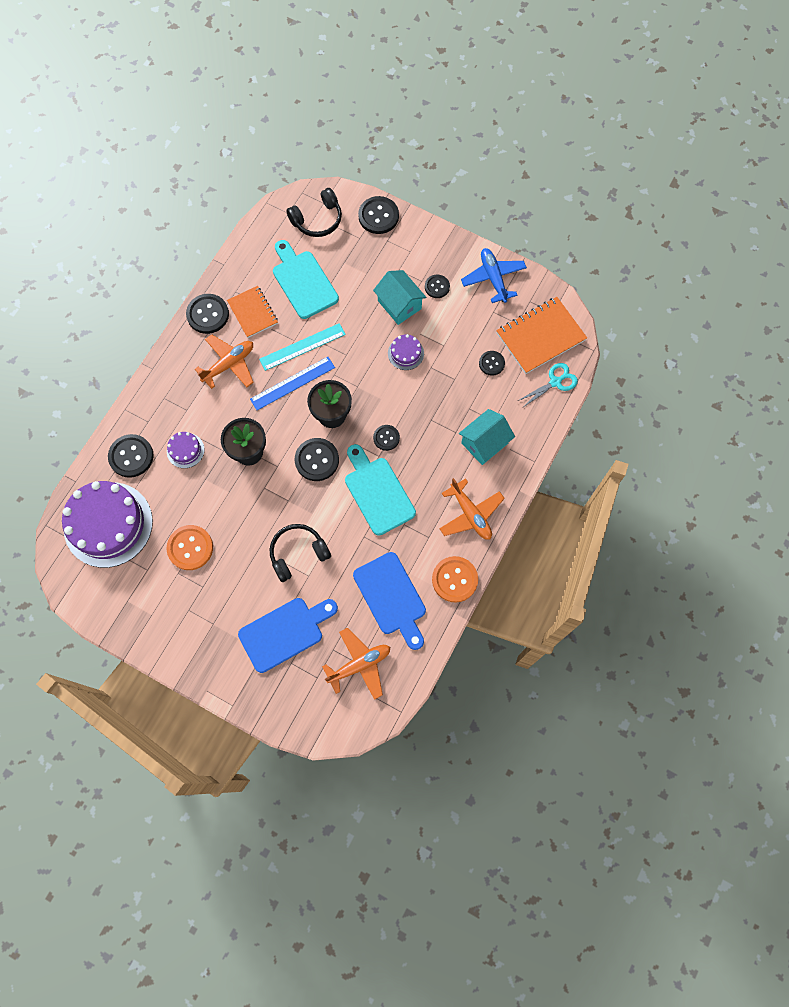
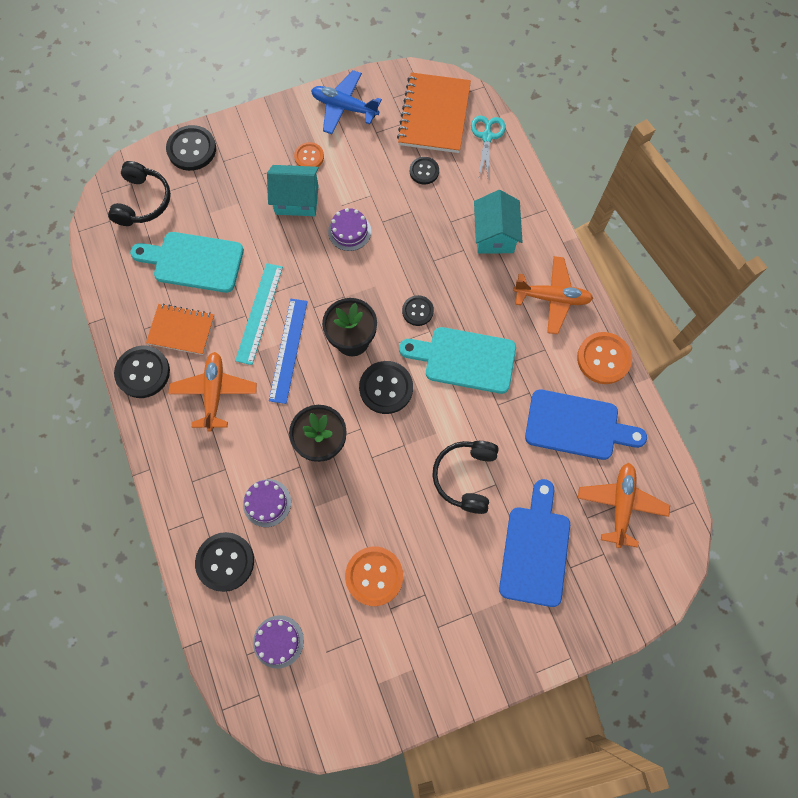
camera: 50 degrees left, 0 degrees up
purple cake [62,481,153,568] -> purple cake [253,615,304,669], size x0.44
black button [425,275,450,298] -> orange button [294,142,324,167]

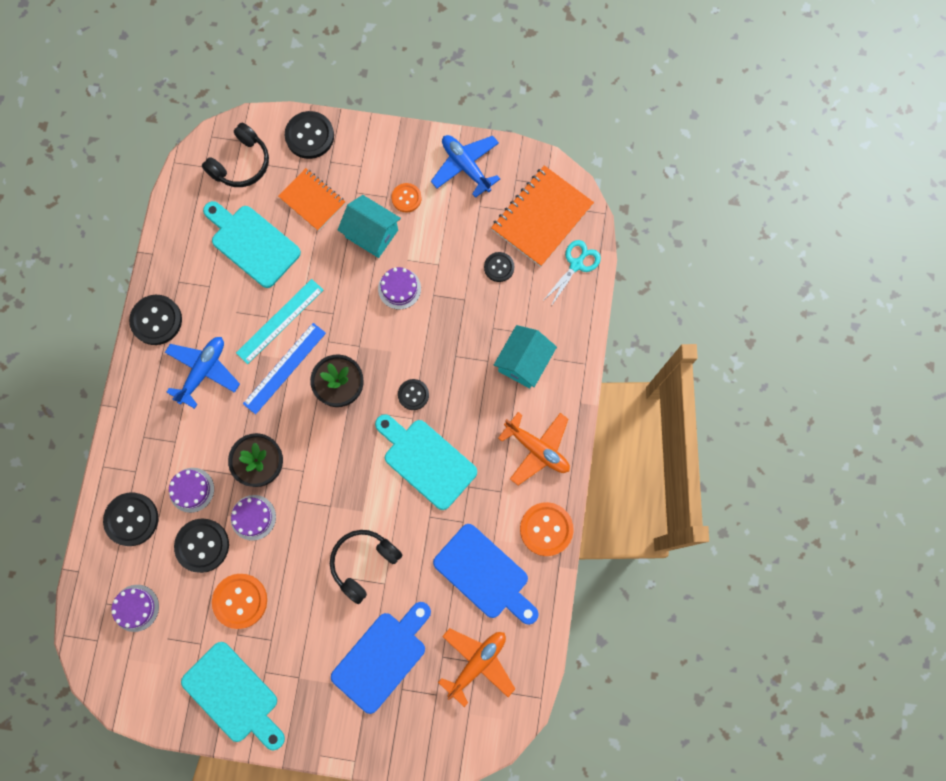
camera: 30 degrees right, 5 degrees up
orange notebook [146,304,215,355] -> orange notebook moved to [278,168,345,231]
orange plane [169,352,257,432] -> blue plane [165,337,240,409]
black button [359,361,413,414] -> black button moved to [174,518,229,573]
none -> turquoise cutting board [181,642,285,750]
none -> purple cake [231,495,276,541]

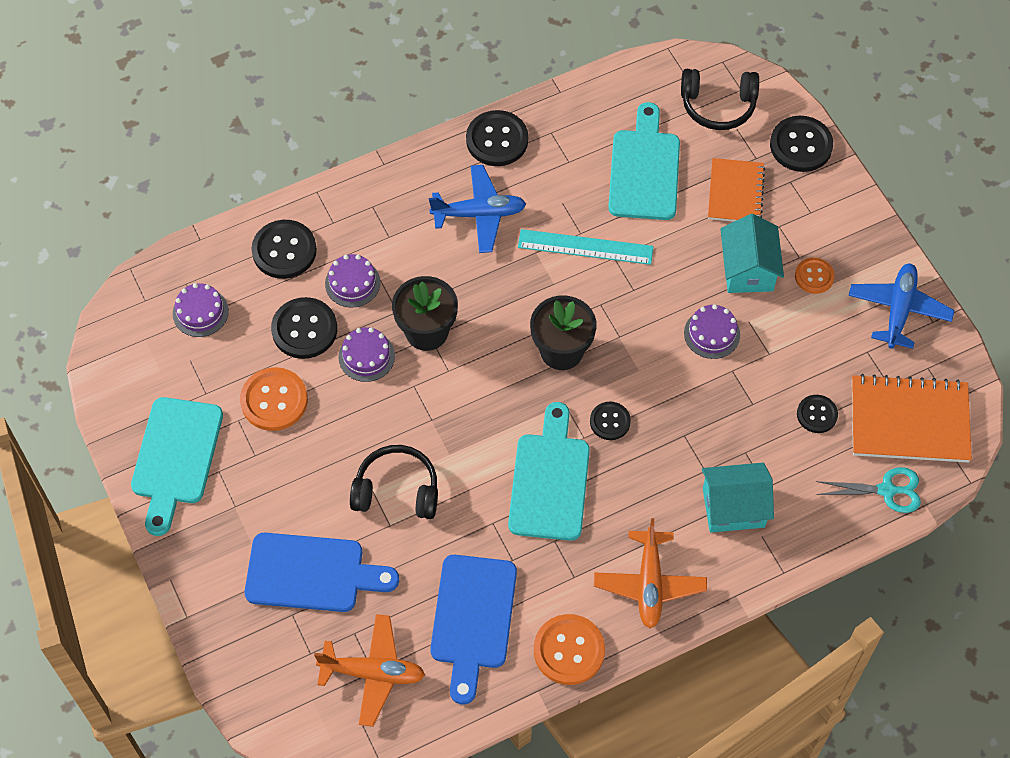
camera: 55 degrees right, 15 degrees down
blue ruler [243,323,326,414] -> none

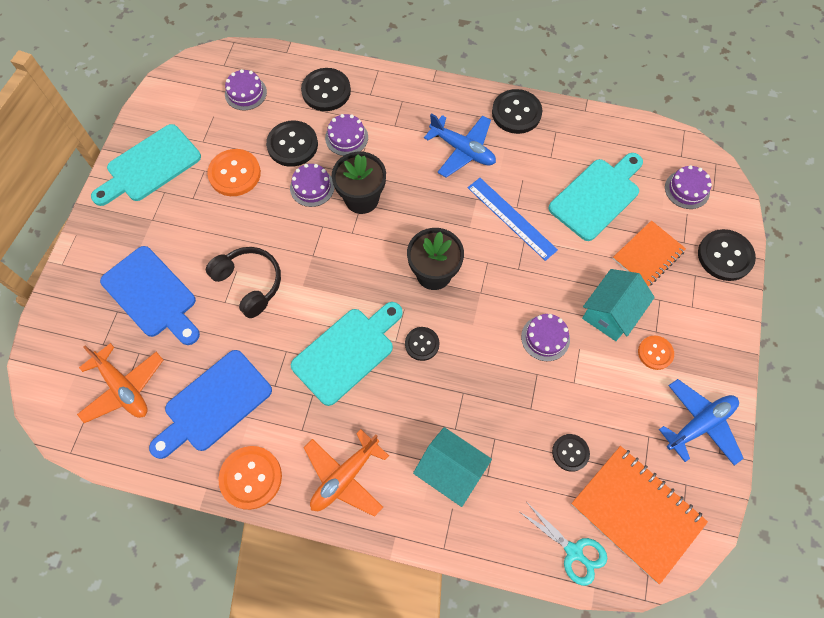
camera: 40 degrees right, 5 degrees up
turquoise ruler [518,229,654,265] -> blue ruler [468,178,558,261]
black headphones [681,69,759,130] -> purple cake [665,165,712,209]

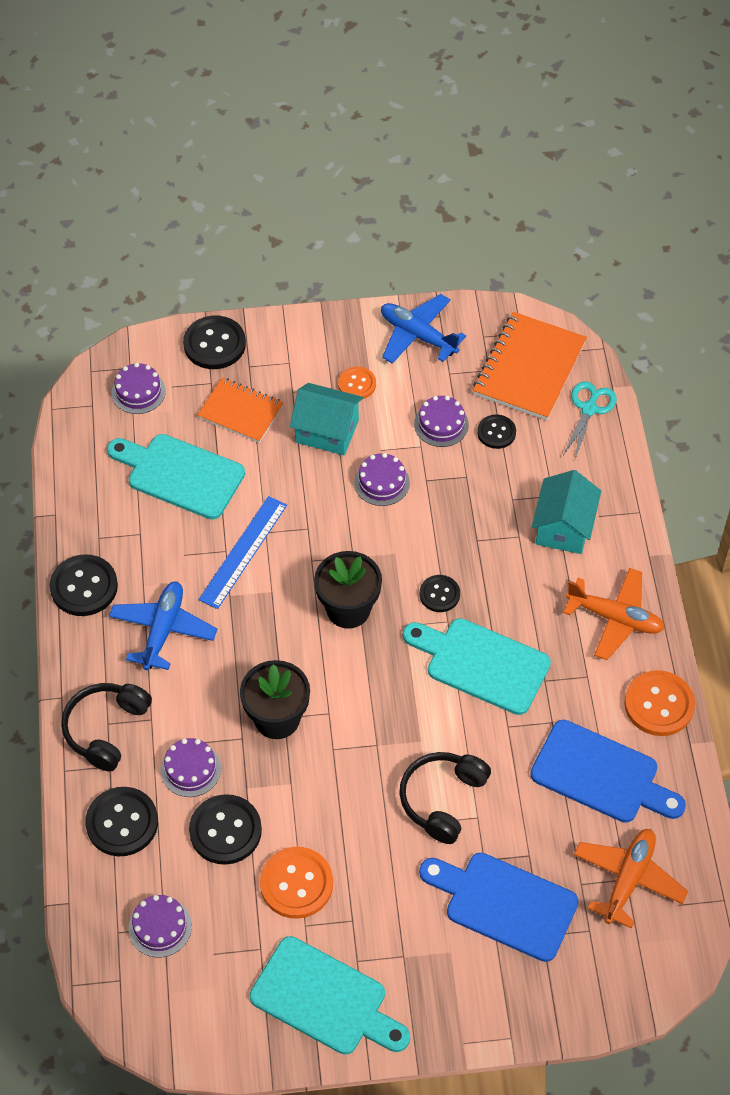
camera: 110 degrees left, 10 degrees down
blue cutting board [100,246,200,345] -> blue cutting board turned 90 degrees counterclockwise [419,853,579,962]
purple cake [290,164,334,207] -> purple cake moved to [414,396,469,447]
none -> black headphones [61,683,152,772]

